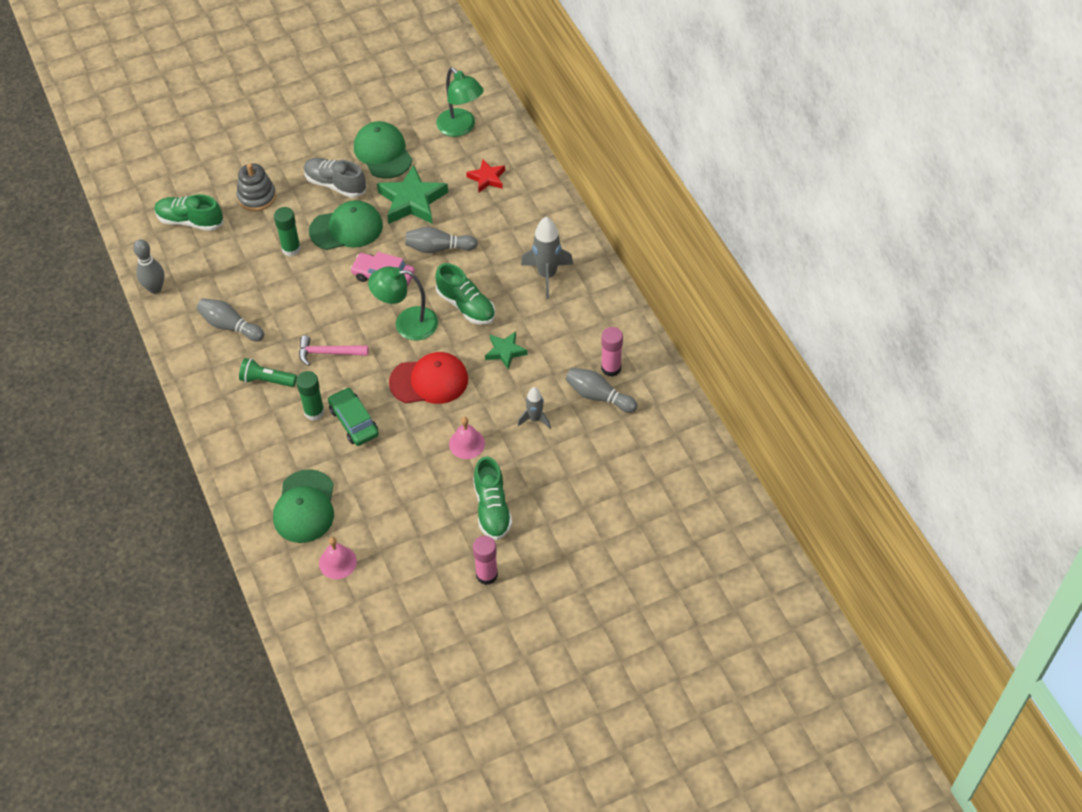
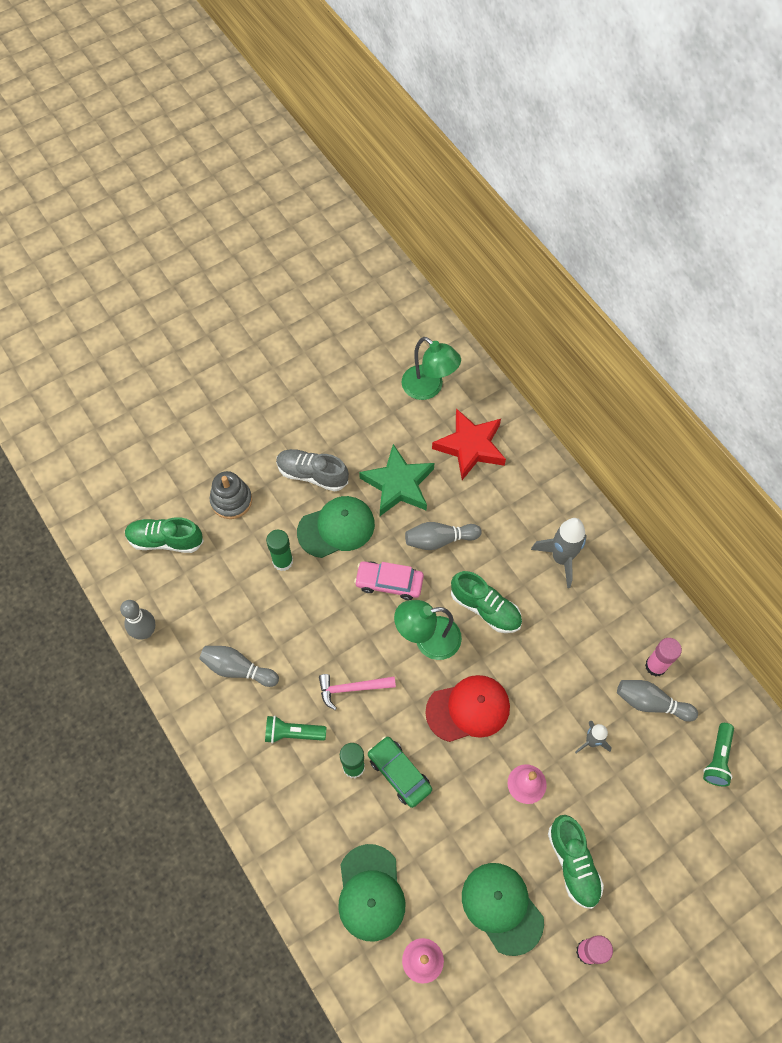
camera: 10 degrees left, 10 degrees up
green cap [354,121,412,179] -> green cap moved to [462,863,544,956]
red star [466,159,505,192] -> red star [432,408,506,480], size x1.78
green star [485,332,528,370] -> none
none -> green flashlight [703,723,734,787]

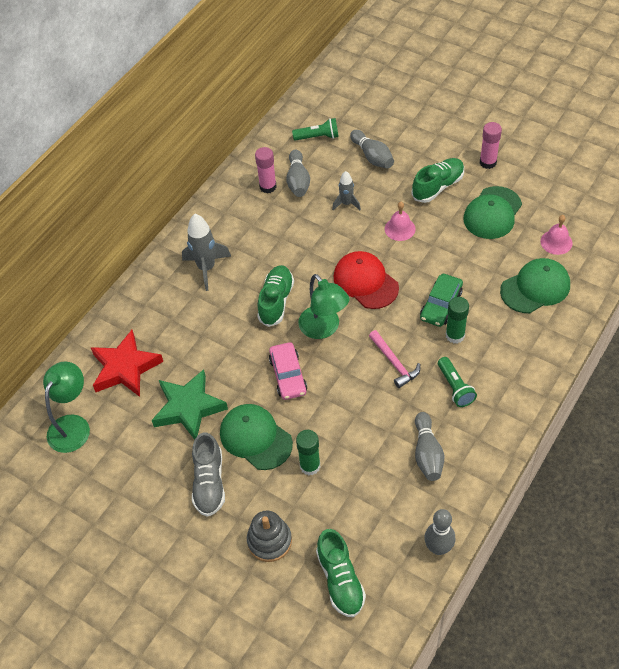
camera: 110 degrees left, 10 degrees down
grey bowling pin [405,522,482,550] -> grey bowling pin moved to [350,130,394,168]

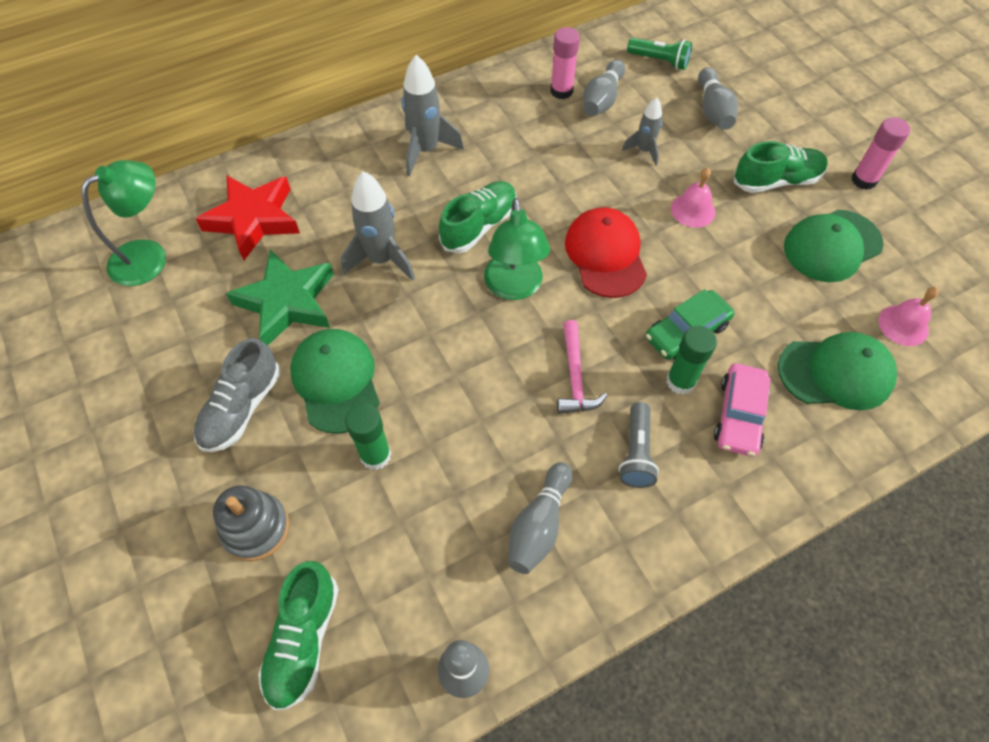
camera: 25 degrees right, 5 degrees up
pink car [269,342,307,400] -> pink car moved to [714,363,770,457]
green flashlight [438,357,477,407] -> grey flashlight [618,402,659,488]
none -> grey rocket [341,171,415,281]

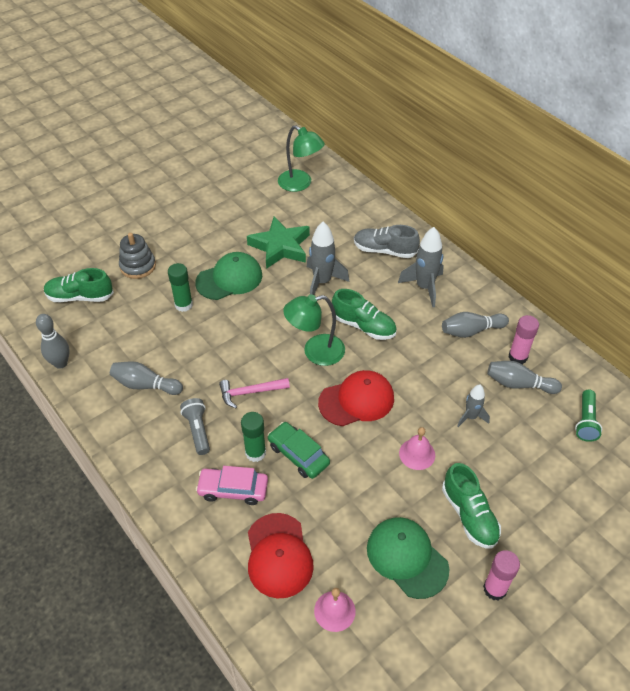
camera: 80 degrees right, 10 degrees down
grey shoe [194,338,280,452] -> grey shoe moved to [354,225,420,258]
red star [196,176,300,260] -> none
grey flashlight [618,402,659,488] -> grey flashlight turned 75 degrees clockwise [180,398,210,455]
grey bowling pin [698,67,738,130] -> grey bowling pin moved to [442,312,509,338]
green cap [778,332,897,410] -> red cap [248,513,314,598]

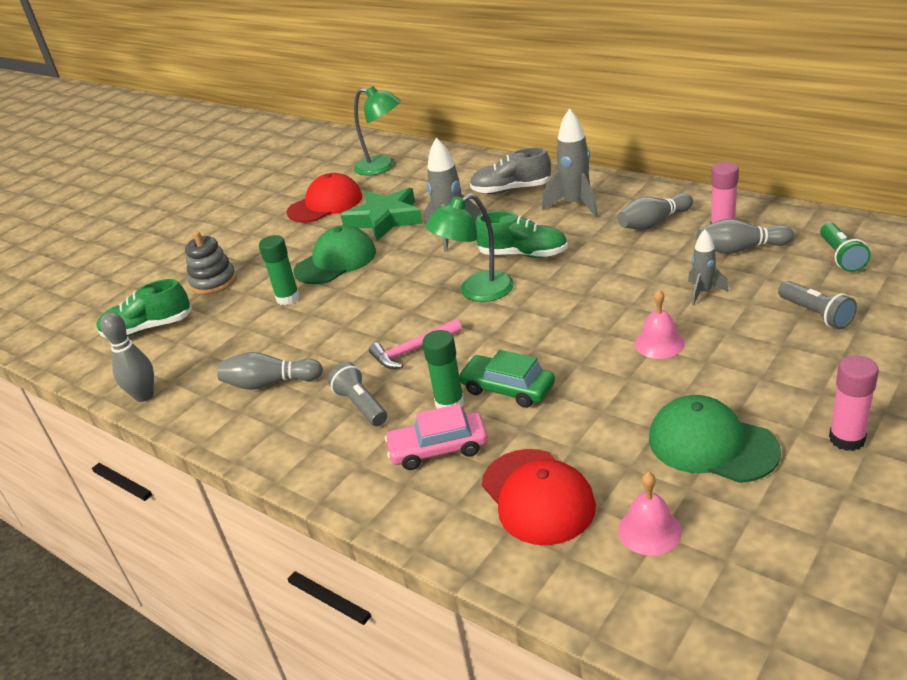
camera: 10 degrees left, 15 degrees down
red cap [318,370,394,426] -> red cap moved to [287,173,362,222]
green shoe [442,463,501,549] -> none
none -> grey flashlight [778,281,857,329]

